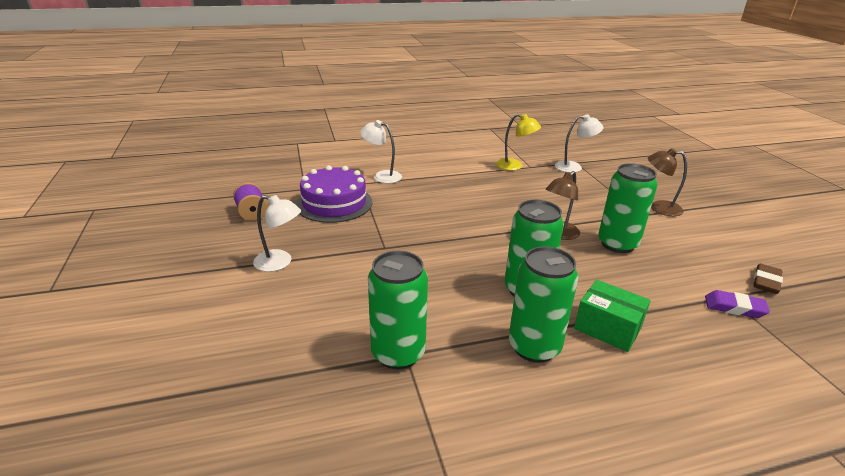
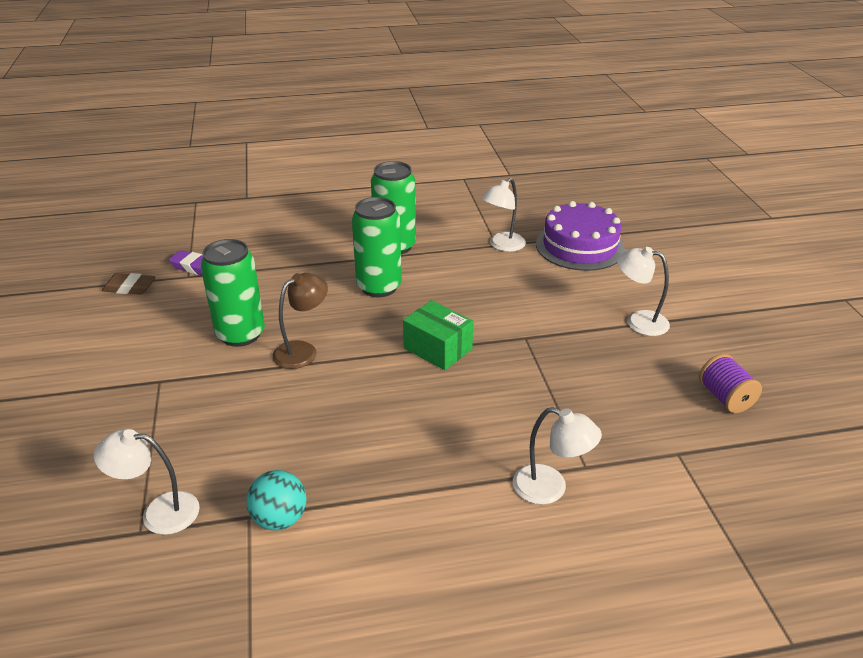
camera: 175 degrees left, 5 degrees up
purple cake [296,165,372,223] -> purple cake moved to [536,201,625,271]
green can [368,251,428,369] -> white lamp [481,178,526,252]
yellow lamp [496,114,541,170] -> turquoise ball [246,470,307,531]
green box [574,280,651,352] -> green box moved to [403,300,474,370]
brown lamp [648,148,687,216] -> none
brown eraser [753,263,783,294] -> brown eraser turned 60 degrees clockwise [102,273,155,295]

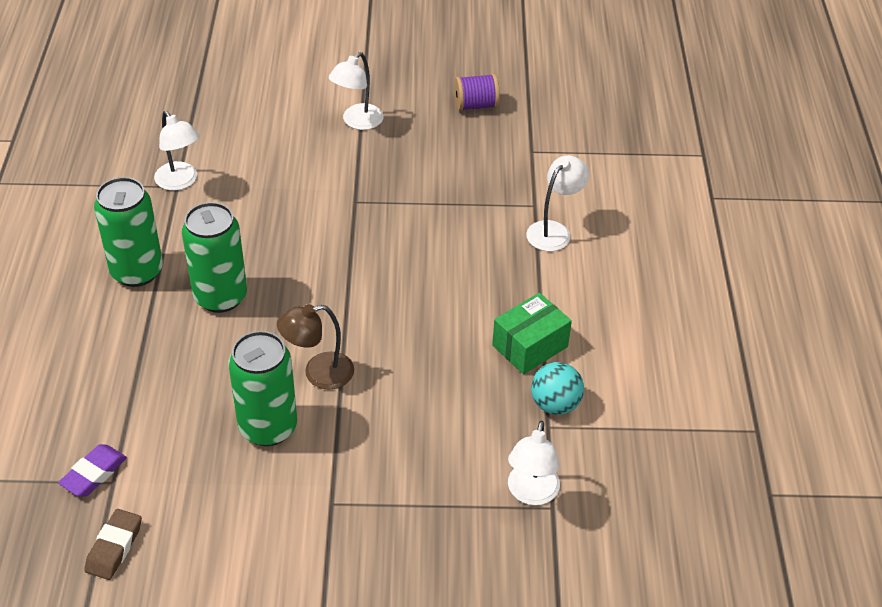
camera: 80 degrees left, 10 degrees up
brown lamp [272,273,328,369] -> brown lamp turned 75 degrees counterclockwise [277,304,354,390]
green box [403,300,474,370] -> green box moved to [492,293,572,374]
purple cake [536,201,625,271] -> none

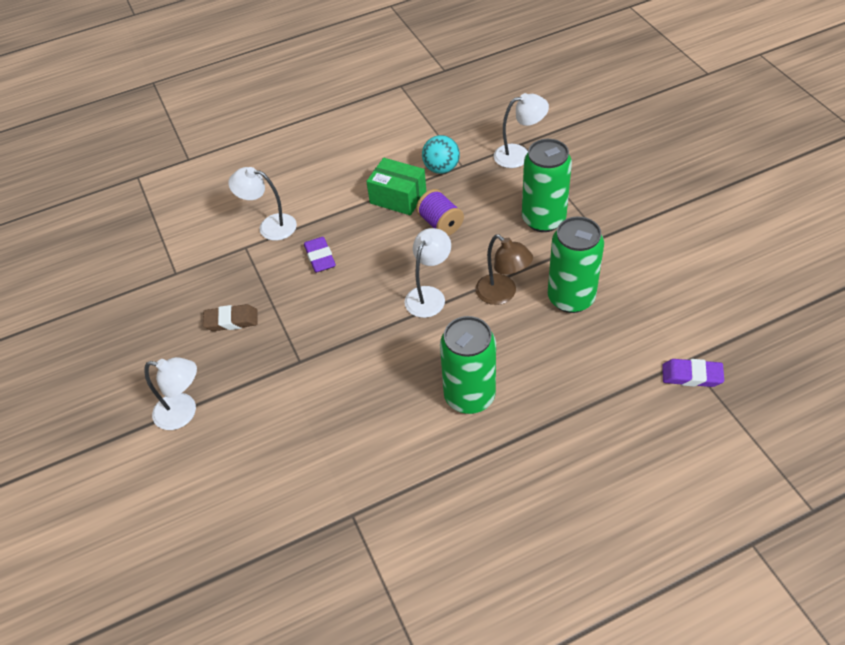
camera: 110 degrees left, 5 degrees up
brown eraser [84,509,142,580] -> brown eraser moved to [203,304,258,331]
green can [94,177,163,287] -> green can moved to [522,139,572,232]
white lamp [154,111,200,191] -> white lamp moved to [404,228,451,318]
purple spool [454,74,500,111] -> purple spool moved to [416,189,464,236]
none -> purple eraser [304,237,336,273]

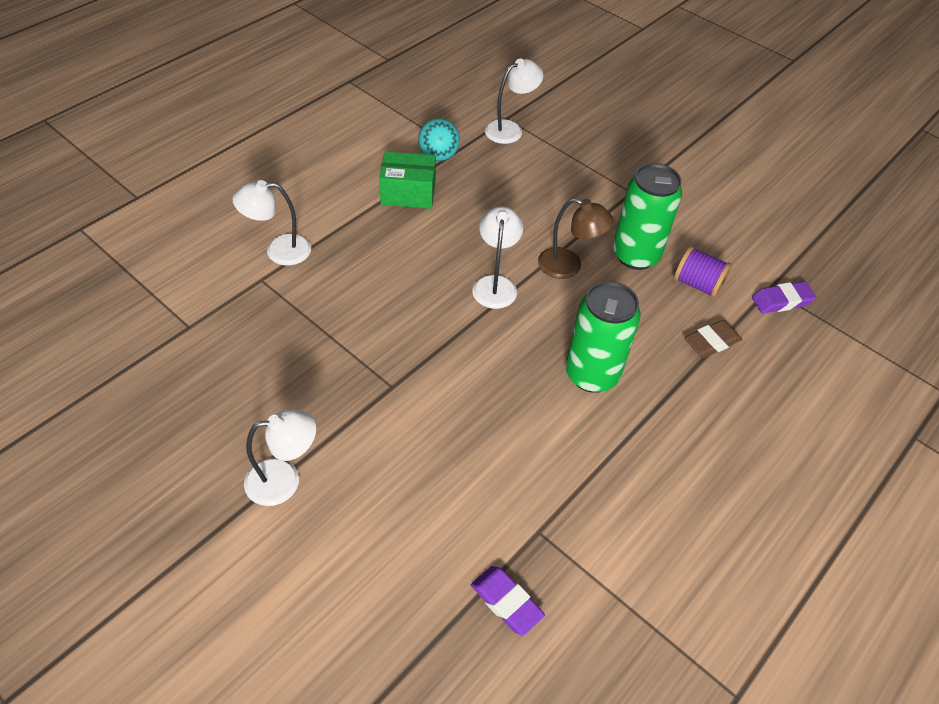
camera: 30 degrees left, 0 degrees up
brown eraser [203,304,258,331] -> brown eraser moved to [684,320,742,358]
purple eraser [304,237,336,273] -> purple eraser moved to [471,566,545,635]
purple spool [416,189,464,236] -> purple spool moved to [674,246,732,298]
green can [522,139,572,232] -> none

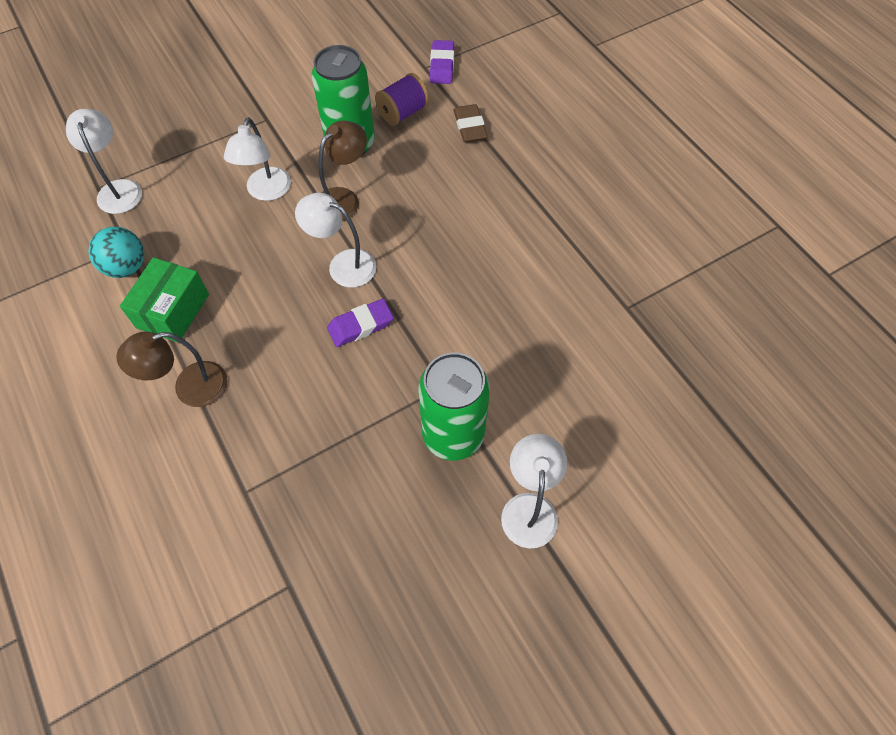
camera: 70 degrees left, 10 degrees up
white lamp [232,180,311,265] -> white lamp moved to [224,117,291,201]
purple eraser [471,566,545,635] -> purple eraser moved to [327,299,394,347]
green can [566,281,641,393] -> green can moved to [418,353,490,461]
none -> brown lamp [116,332,227,407]

